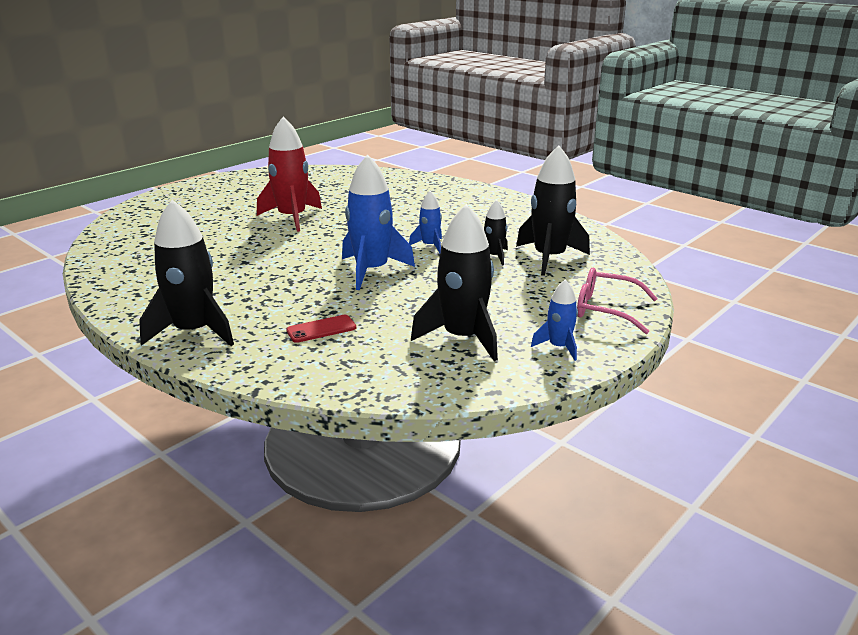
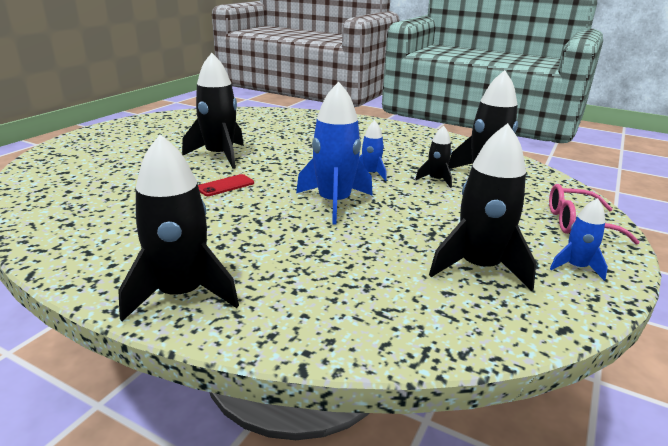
camera: 15 degrees left, 0 degrees up
red rocket [257,117,322,232] -> black rocket [182,53,244,169]
red phone [286,315,356,343] -> red phone moved to [198,174,254,196]

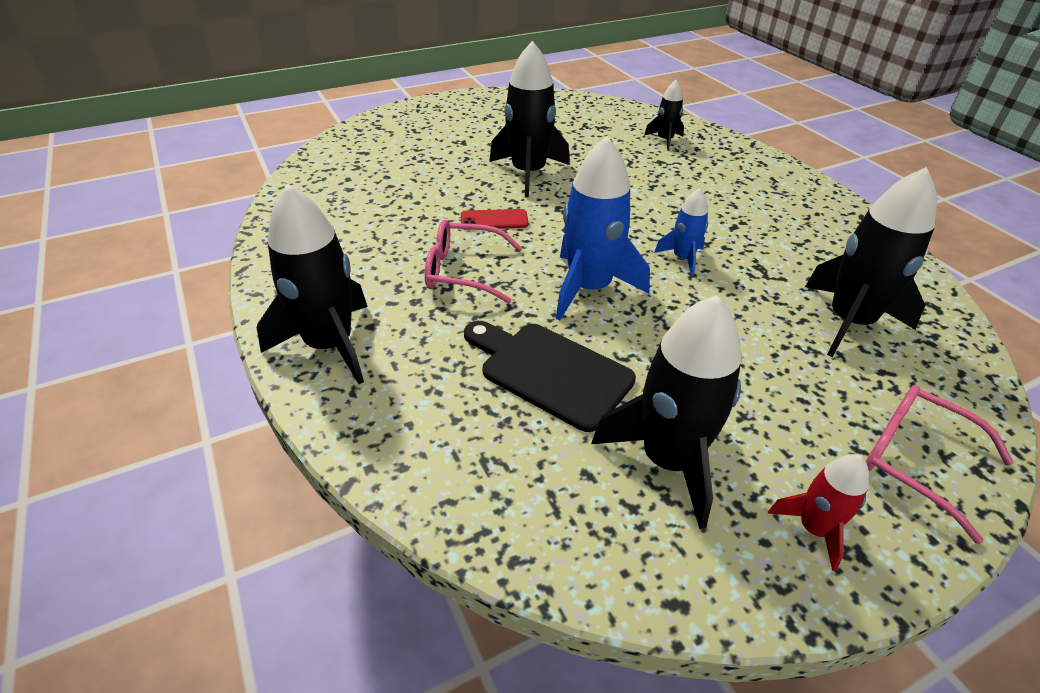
camera: 35 degrees right, 15 degrees up
black rocket [415,126,452,188] -> black rocket moved to [644,80,684,151]
blue rocket [550,198,608,281] -> red rocket [768,454,869,571]
none -> pink glasses [425,220,523,303]
none -> black cutting board [464,321,636,432]

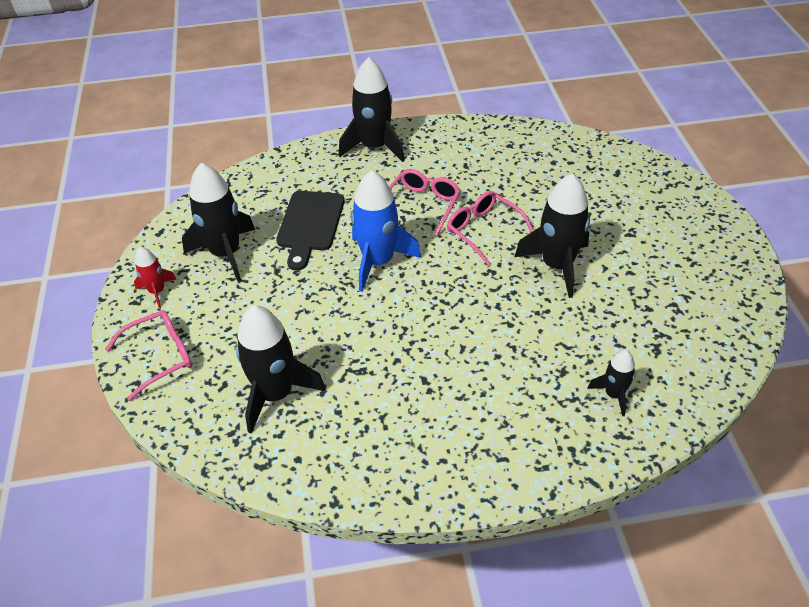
camera: 110 degrees right, 5 degrees up
red phone [461,209,528,230] -> pink glasses [447,191,534,266]
black cutting board [464,321,636,432] -> black cutting board turned 135 degrees clockwise [276,191,344,271]
blue rocket [654,188,708,277] -> none

